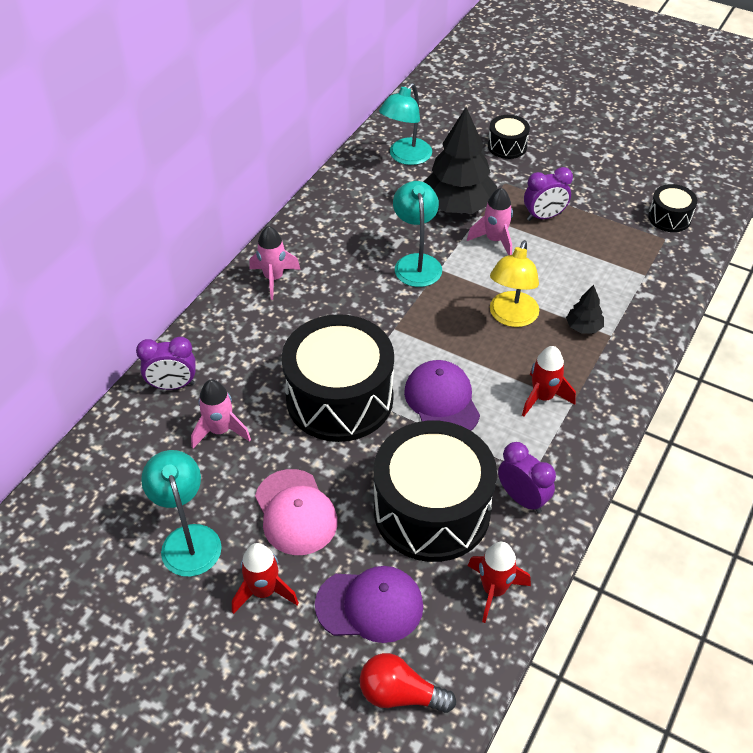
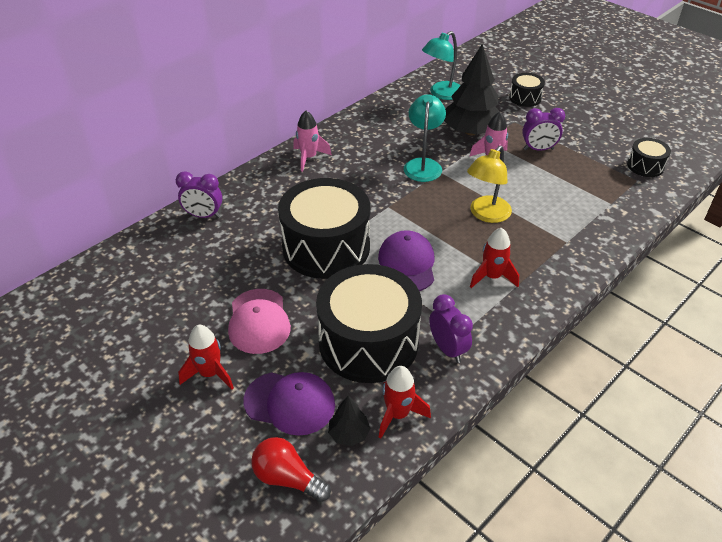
camera: 15 degrees right, 5 degrees down
turquoise lamp [141,450,221,577] -> none
pink rocket [191,380,251,448] -> none
black tree [566,285,604,334] -> black tree moved to [328,396,371,446]

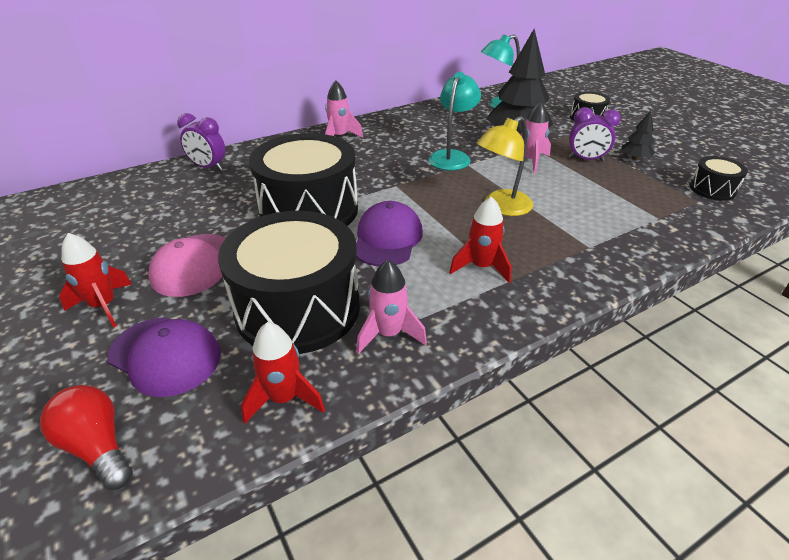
camera: 15 degrees right, 5 degrees down
black tree [328,396,371,446] -> black tree moved to [622,110,655,160]
purple clock [429,294,473,363] -> pink rocket [356,260,427,354]

